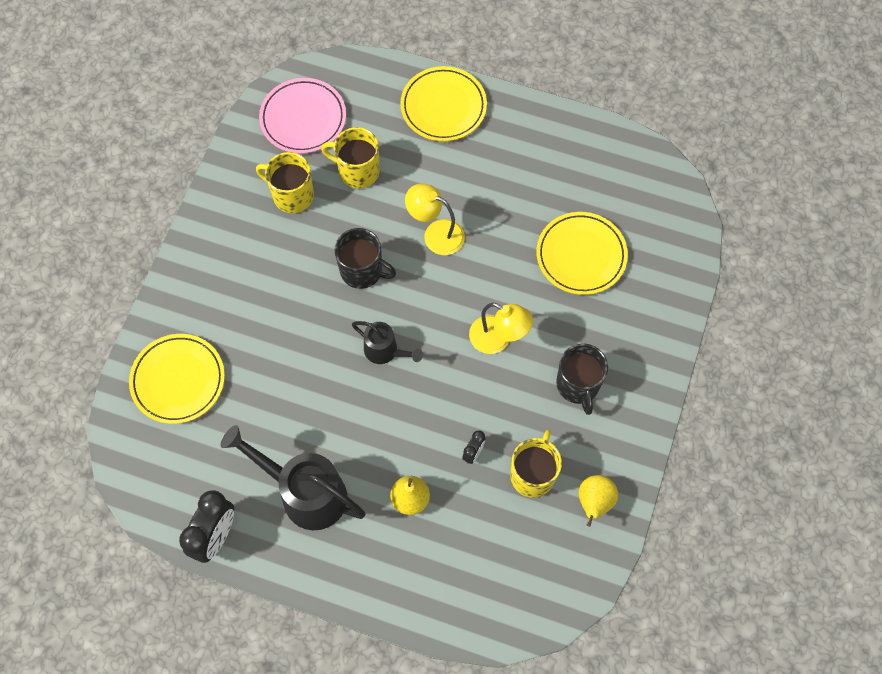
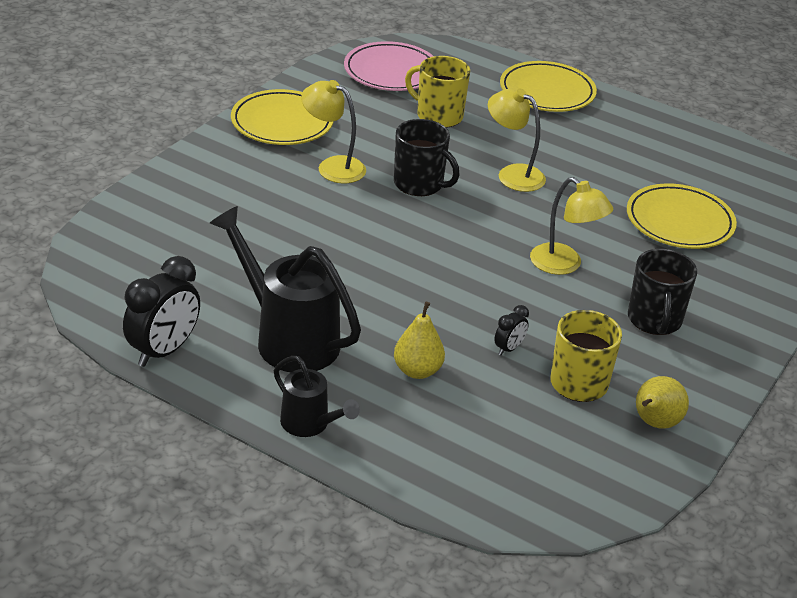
camera: 10 degrees right, 30 degrees down
yellow plate [129,334,225,424] -> yellow plate moved to [231,89,334,145]
yellow mug [256,152,314,213] -> none
black watering can [352,321,423,364] -> black watering can moved to [274,356,360,437]
none -> yellow lamp [301,80,366,183]

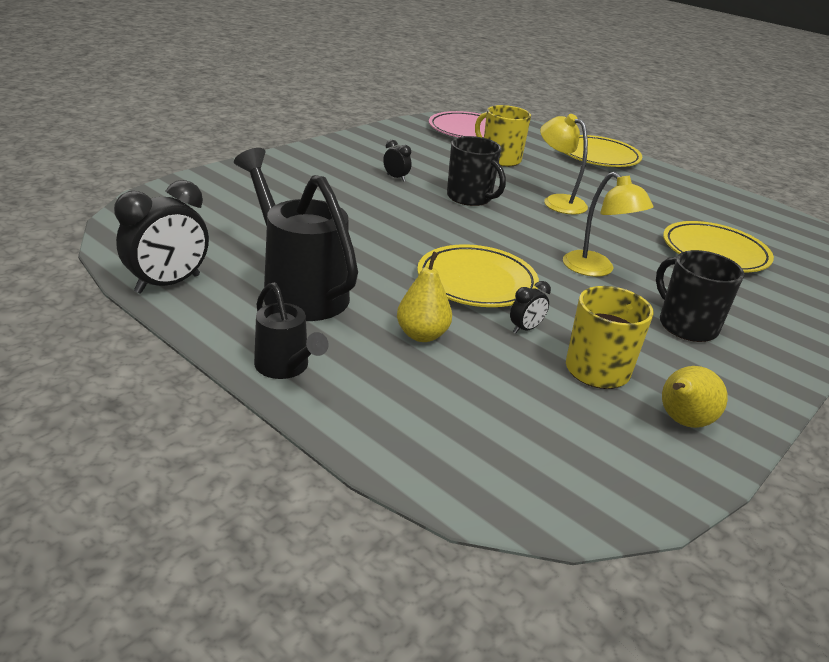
camera: 10 degrees right, 5 degrees down
yellow plate [231,89,334,145] -> yellow plate moved to [417,244,539,307]
yellow lamp [301,80,366,183] -> black clock [383,140,412,182]
black mug [628,249,697,335] -> black mug turned 135 degrees clockwise [656,250,744,342]

